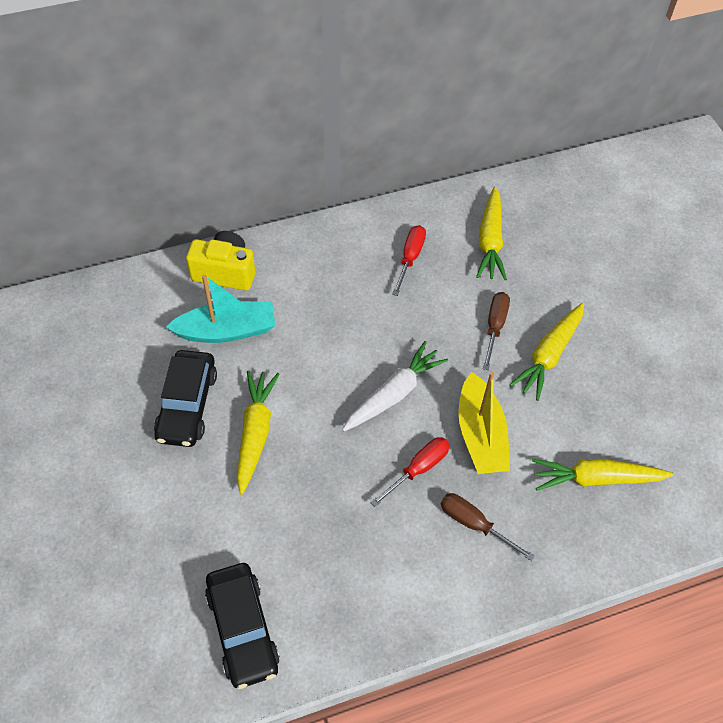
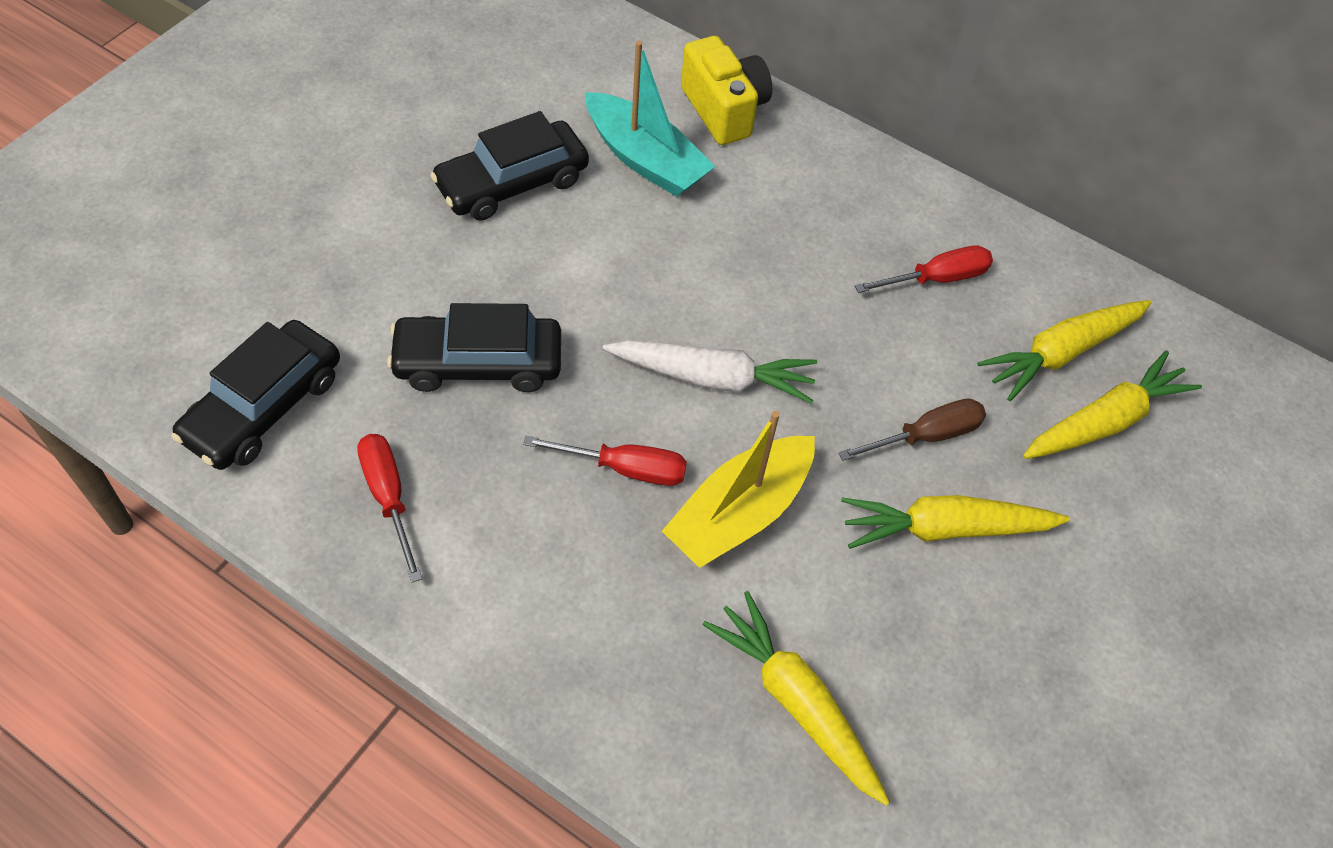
camera: 50 degrees right, 0 degrees up
yellow carrot [237,370,279,495] -> yellow carrot moved to [1023,351,1202,459]
brown screwdriver [441,493,535,561] -> none
none -> red screwdriver [357,434,422,583]
none -> black car [387,303,561,392]

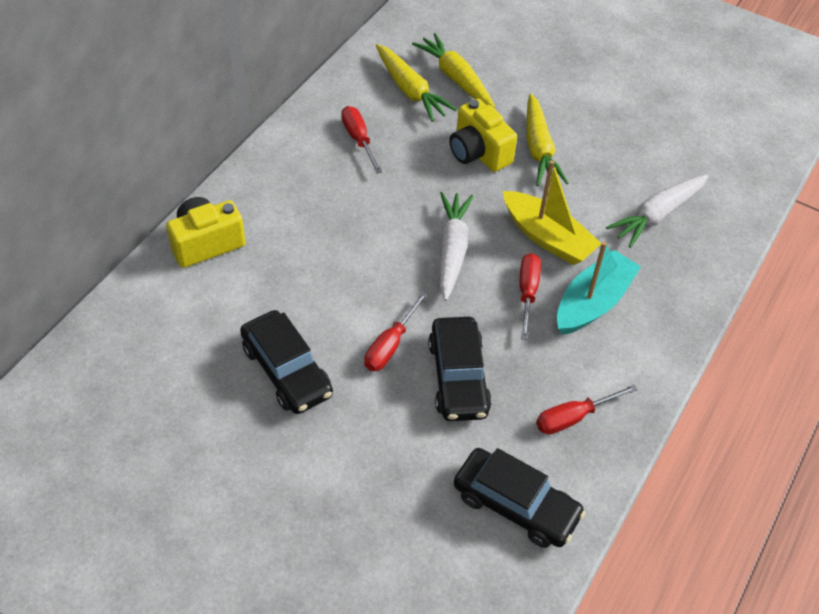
camera: 90 degrees left, 5 degrees down
turquoise boat [585,41,715,197] -> turquoise boat moved to [557,242,641,335]
yellow carrot [702,591,890,805] -> white carrot [606,175,708,248]
brown screwdriver [838,399,986,461] -> yellow camera [449,99,517,172]
none -> red screwdriver [364,291,428,371]

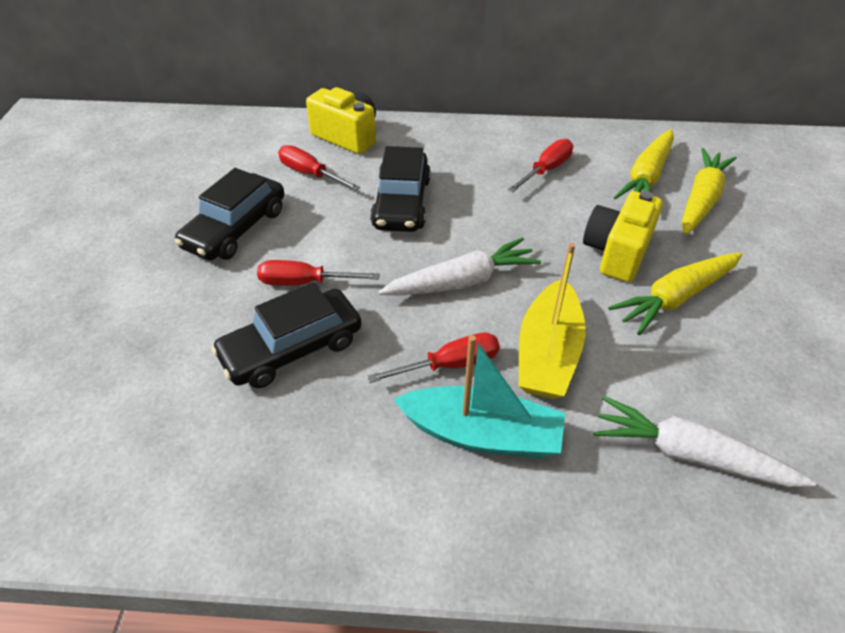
camera: 65 degrees right, 5 degrees down
black car [454,448,586,548] -> black car moved to [370,146,431,232]
red screwdriver [536,384,638,434] -> red screwdriver moved to [278,145,360,191]

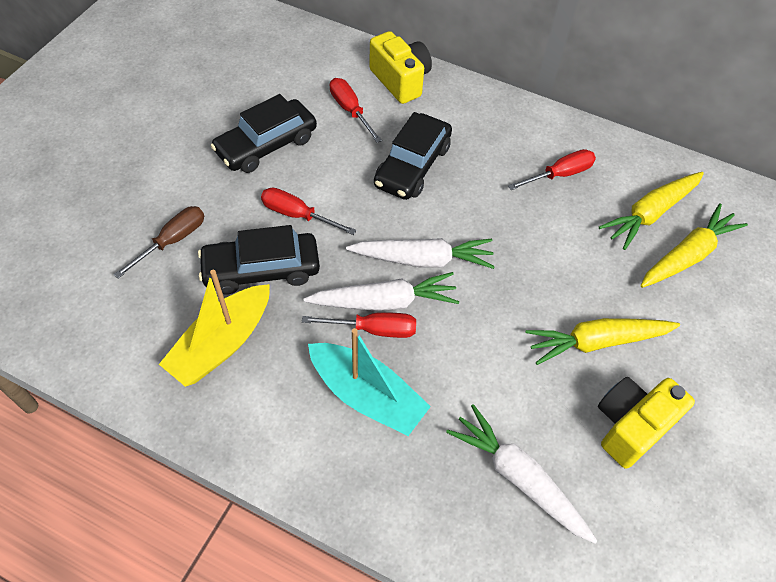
camera: 20 degrees right, 10 degrees up
yellow boat [519,243,585,399] -> yellow boat moved to [159,270,270,387]
yellow camera [583,191,663,282] -> yellow camera moved to [598,377,695,469]
none -> brown screwdriver [114,206,204,279]
none -> white carrot [303,272,459,311]

